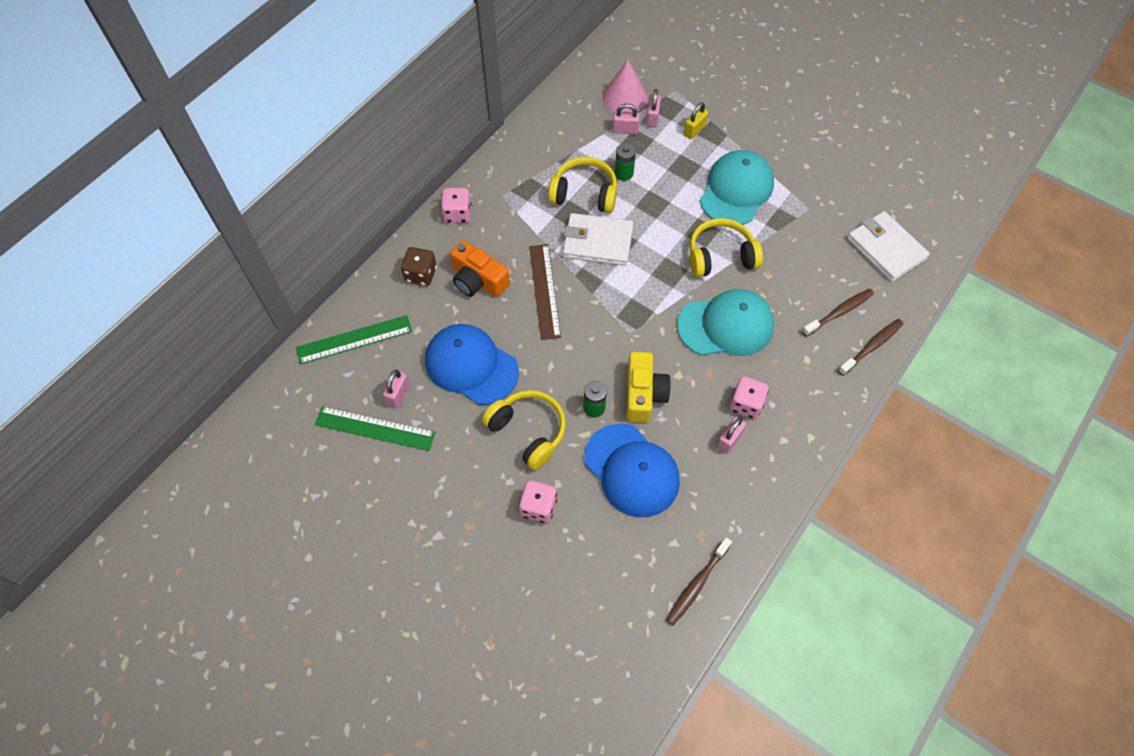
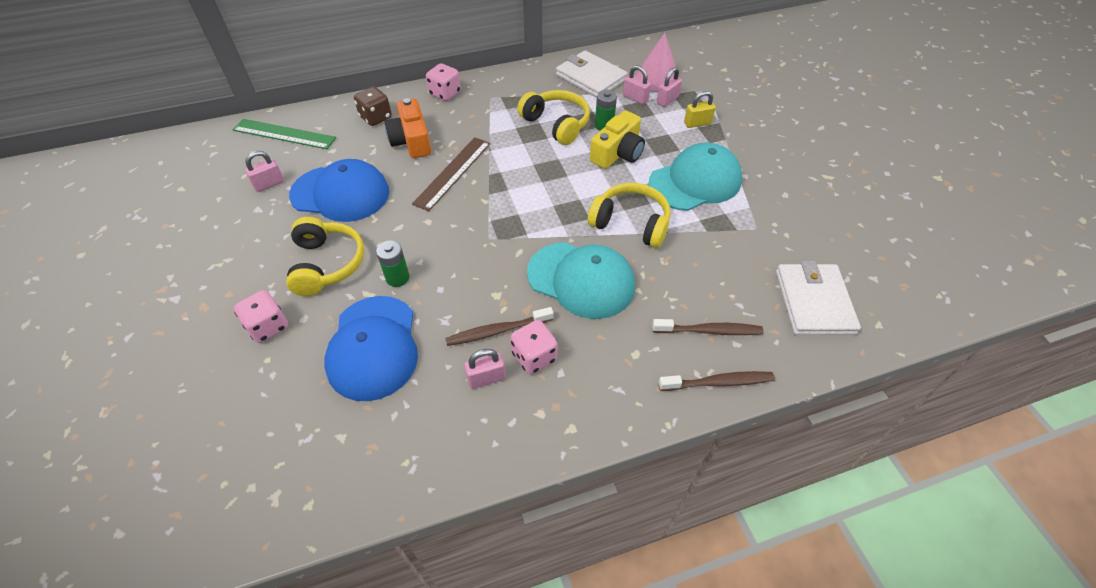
camera: 35 degrees right, 10 degrees down
green ruler [315,406,436,451] -> none
blue cap [425,324,519,405] -> blue cap turned 120 degrees clockwise [289,159,389,222]
white wallet [563,213,634,266] -> white wallet moved to [556,50,628,98]
yellow camera [626,352,671,422] -> yellow camera moved to [590,110,645,169]
brown toothbrush [666,537,732,625] -> brown toothbrush moved to [445,307,554,346]

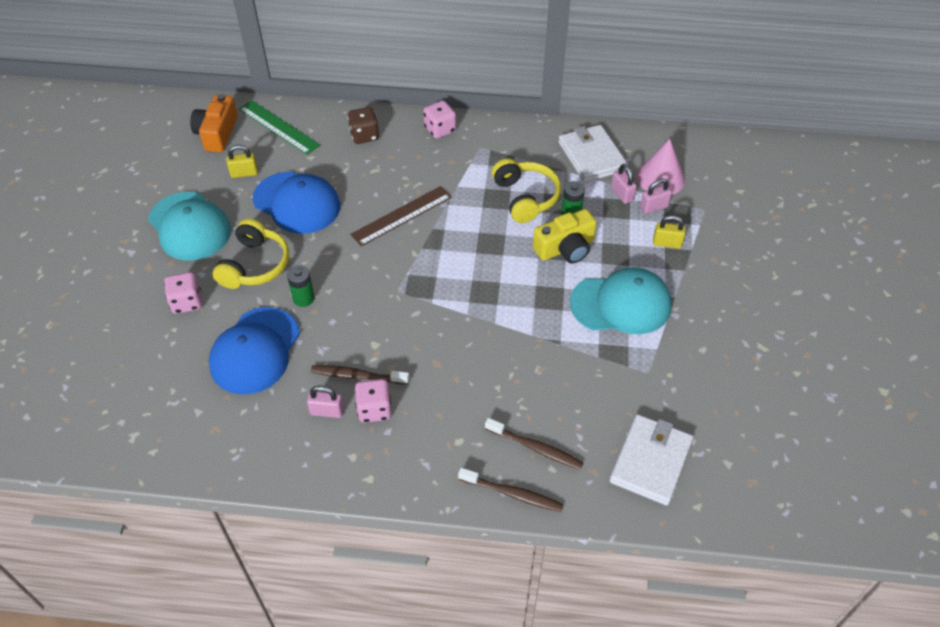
camera: 25 degrees right, 0 degrees up
pink padlock [245,151,284,192] -> yellow padlock [227,145,258,178]
orange camera [384,98,431,158] -> orange camera moved to [190,94,238,152]
turquoise cap [527,242,635,319] -> turquoise cap moved to [148,192,231,261]
yellow headphones [588,183,671,248] -> none

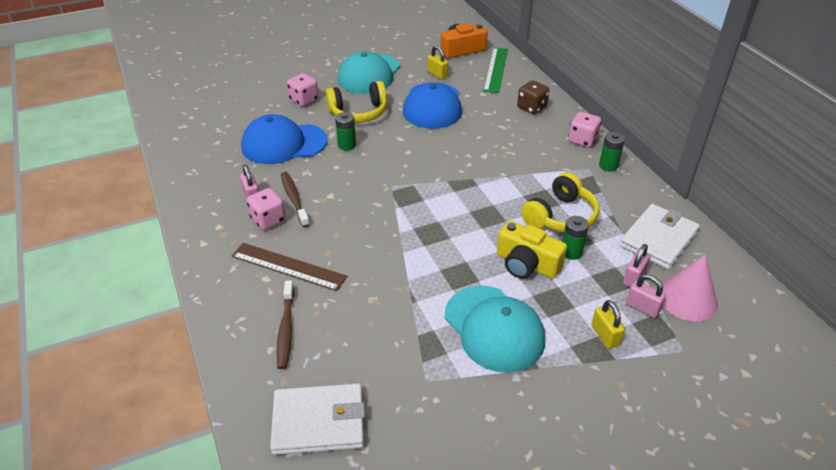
camera: 60 degrees right, 10 degrees down
brown ruler [350,186,452,246] -> brown ruler moved to [232,243,347,291]
brown toothbrush [458,468,563,512] -> none
none -> green battery [599,132,625,172]

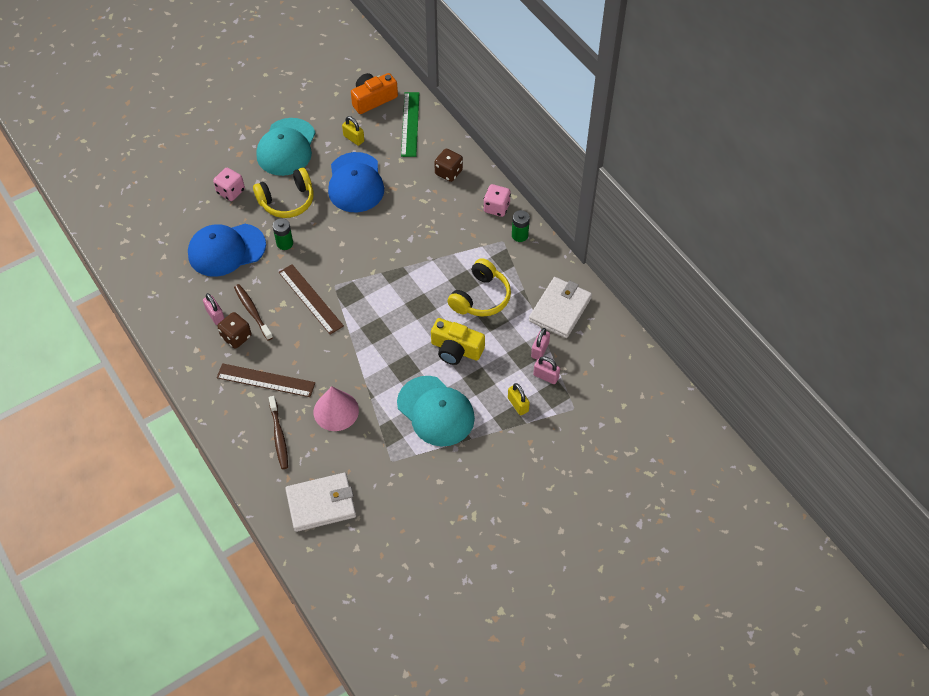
camera: 10 degrees left, 15 degrees up
pink dice [247,188,286,230] -> brown dice [218,312,251,349]
green battery [562,216,589,260] -> none
pink cone [662,254,718,322] -> pink cone moved to [314,386,359,431]
none -> brown ruler [279,264,344,335]

